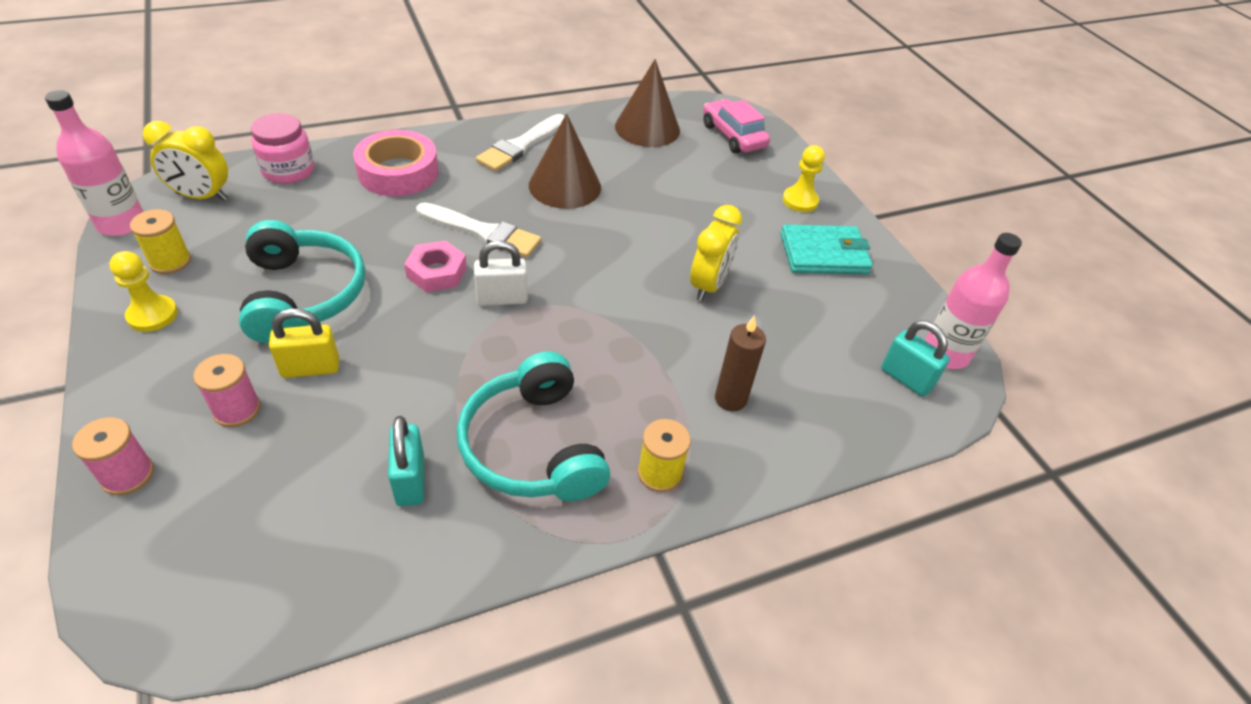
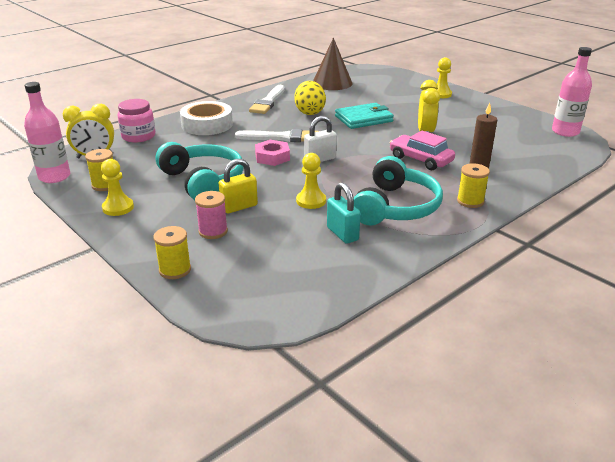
camera: 15 degrees left, 15 degrees down
pink spool [72,417,154,495] -> yellow spool [153,226,191,279]
pink tape [353,130,439,196] -> white tape [180,101,233,135]
turquoise headphones [457,351,610,501] -> turquoise headphones turned 120 degrees counterclockwise [354,156,443,225]
brown cone [529,114,601,209] -> yellow egg [294,81,326,115]
pink car [703,99,770,153] -> pink car moved to [389,131,455,170]
turquoise wallet [781,224,873,274] -> turquoise wallet moved to [335,103,394,129]
turquoise padlock [881,320,950,396] -> none
none -> yellow pawn [296,153,326,209]

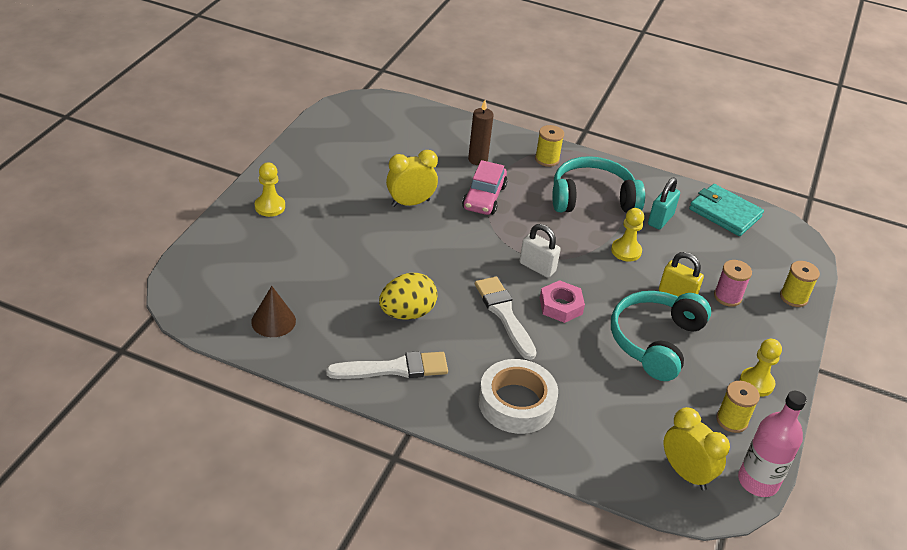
camera: 120 degrees left, 10 degrees up
pink jar [117,99,155,143] -> none
brown cone [313,38,353,90] -> brown cone [251,286,296,337], size x0.65
turquoise wallet [335,103,394,129] -> turquoise wallet moved to [689,184,764,236]
pink bottle [552,47,592,137] -> none

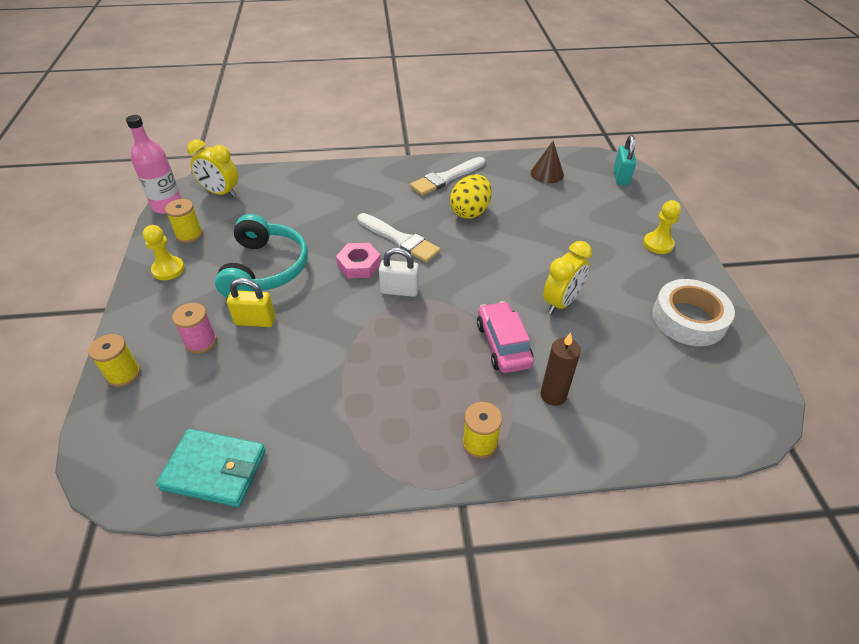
camera: 155 degrees right, 5 degrees up
white tape [478,359,558,434] -> white tape moved to [652,279,735,346]
turquoise headphones [552,156,645,213] -> none
yellow pawn [611,208,644,262] -> none
turquoise padlock [648,177,680,230] -> turquoise padlock moved to [614,135,636,185]

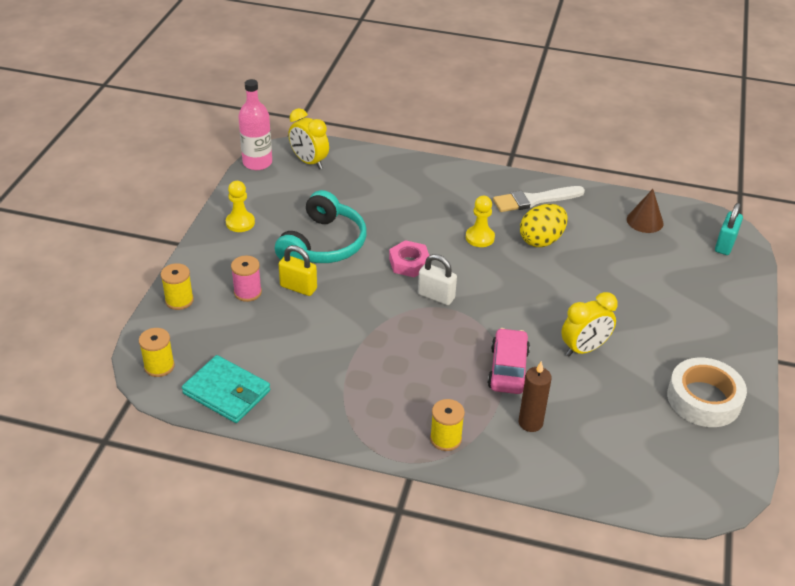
camera: 20 degrees right, 5 degrees down
yellow spool [165,199,203,243] -> yellow spool moved to [139,328,175,377]
white brush [357,213,441,263] -> none
yellow pawn [643,200,681,254] -> yellow pawn moved to [466,196,495,247]

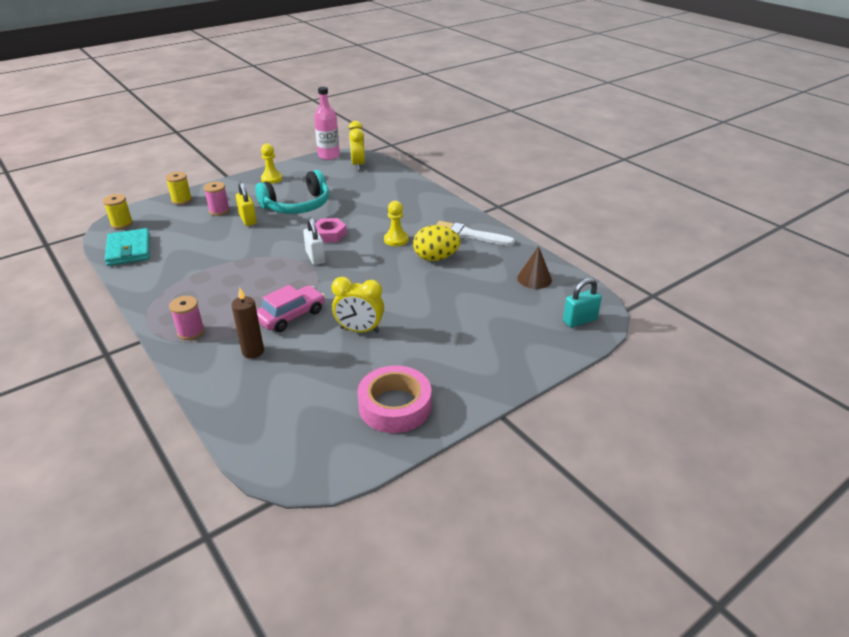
camera: 40 degrees right, 5 degrees down
yellow spool [430,399,465,451] -> pink spool [169,296,205,340]
white tape [667,358,747,427] -> pink tape [357,365,431,433]

